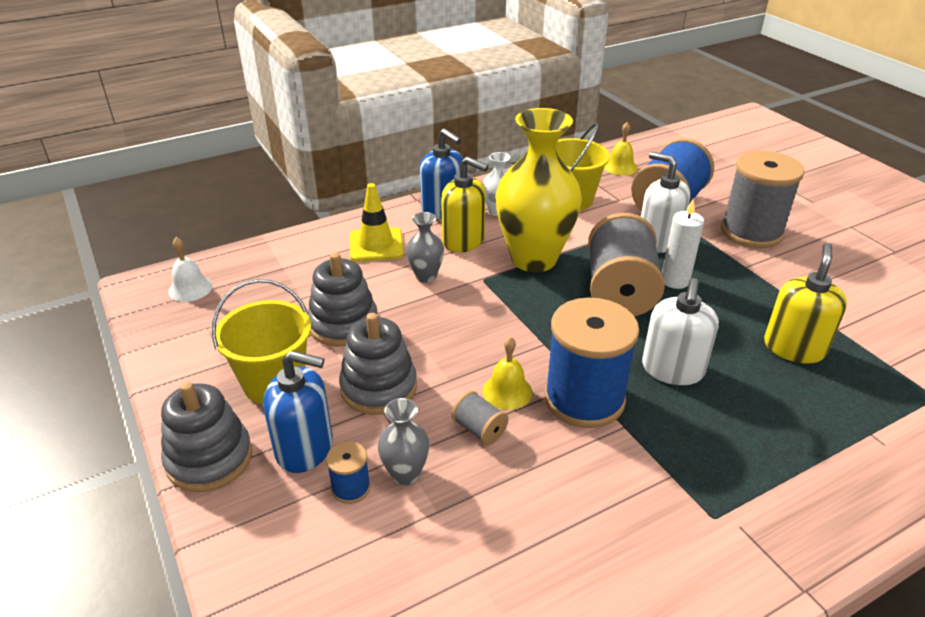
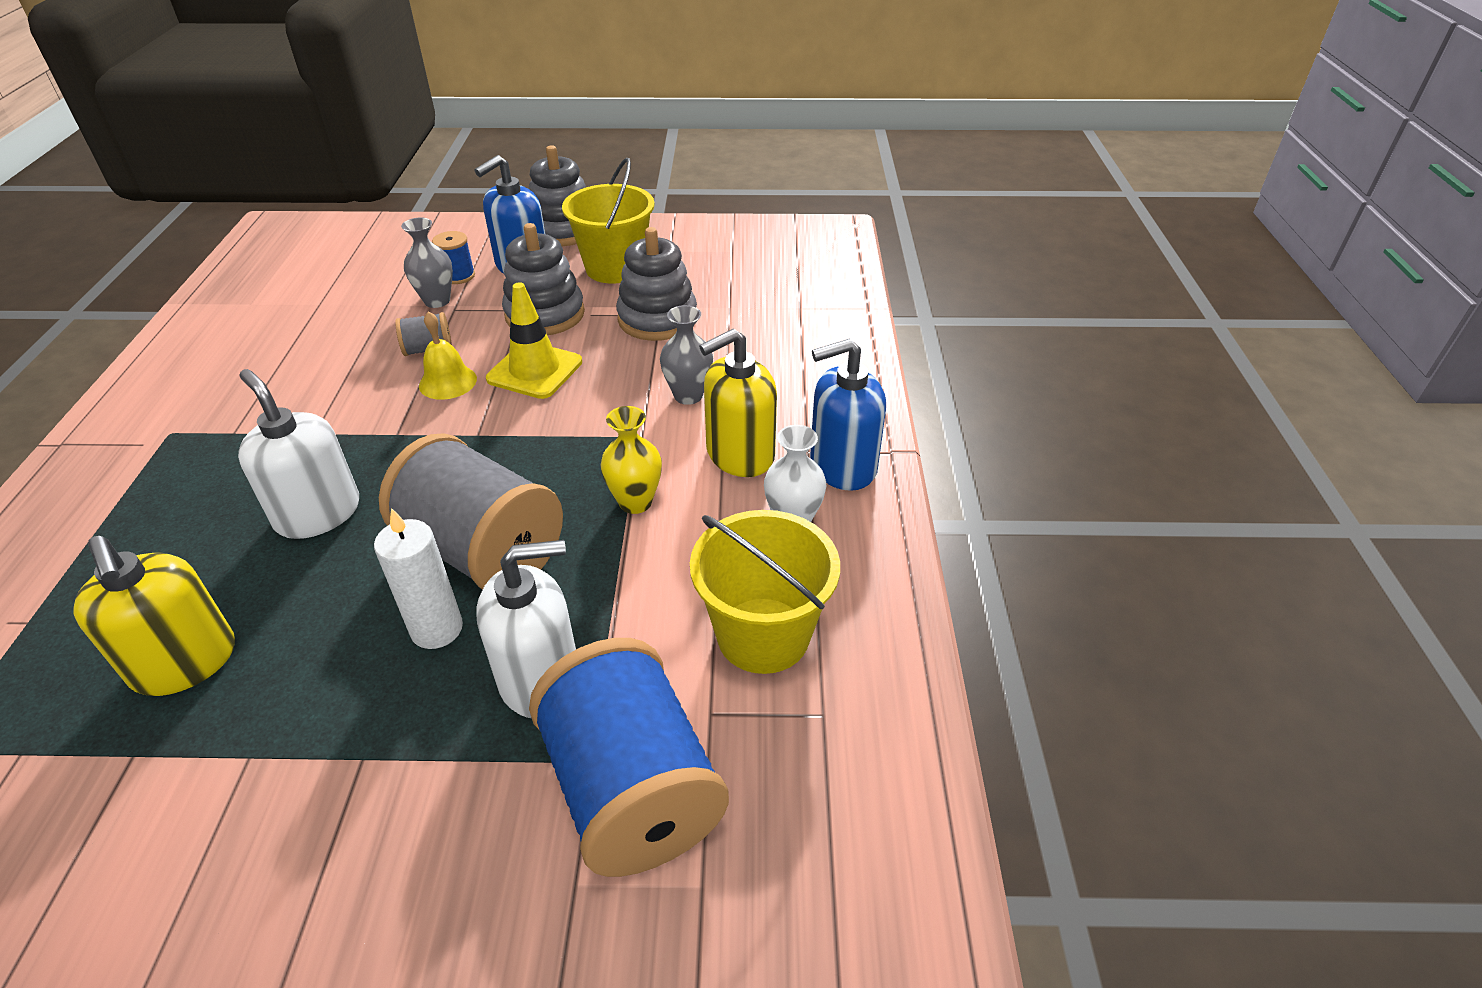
camera: 120 degrees right, 5 degrees up
white bell [169,237,213,302] -> none
yellow traffic cone [350,183,404,262] -> yellow traffic cone moved to [486,282,582,399]
yellow vase [495,108,582,272] -> yellow vase [600,406,662,514], size x0.44
blue spool [545,298,639,428] -> none
yellow bell [604,122,637,175] -> none
grey spool [721,151,805,248] -> none

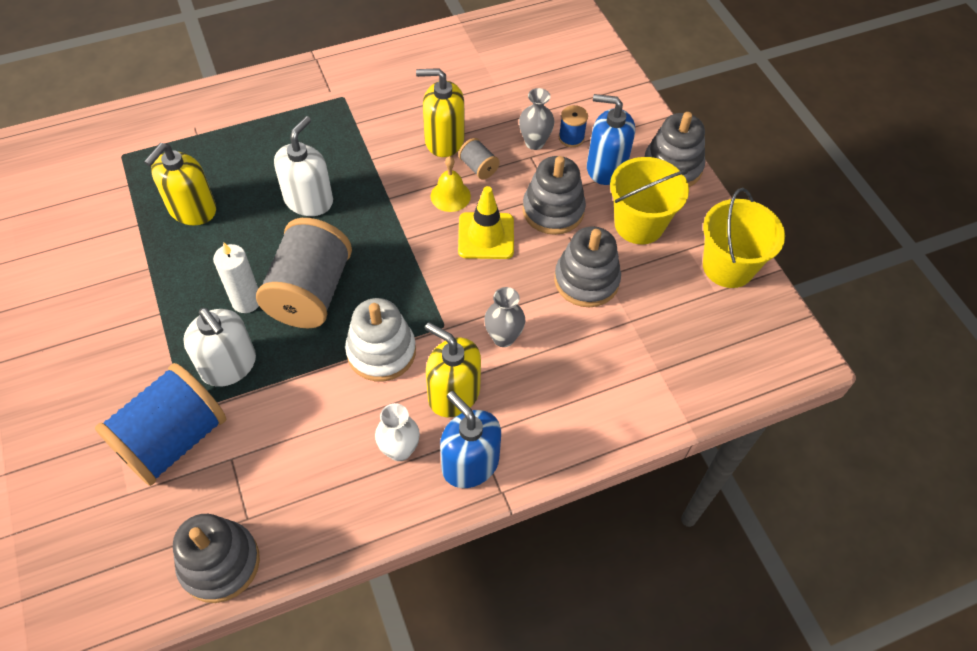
camera: 65 degrees right, 15 degrees up
yellow vase [600,406,662,514] -> white stacking toy [345,298,416,381]
yellow bucket [690,510,840,674] -> yellow bucket moved to [703,188,785,288]
none -> grey stacking toy [173,514,260,603]
none -> yellow soap dispenser [416,68,464,157]

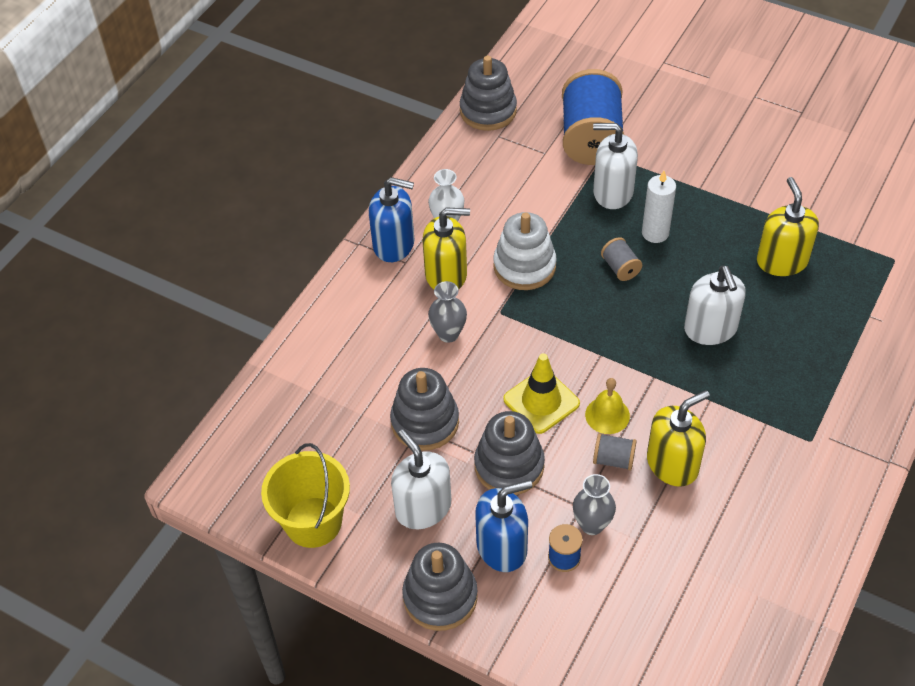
camera: 145 degrees right, 5 degrees down
grey spool [256,218,352,328] -> grey spool [601,237,642,281], size x0.43
yellow bucket [610,157,689,244] -> white soap dispenser [391,429,451,529]

